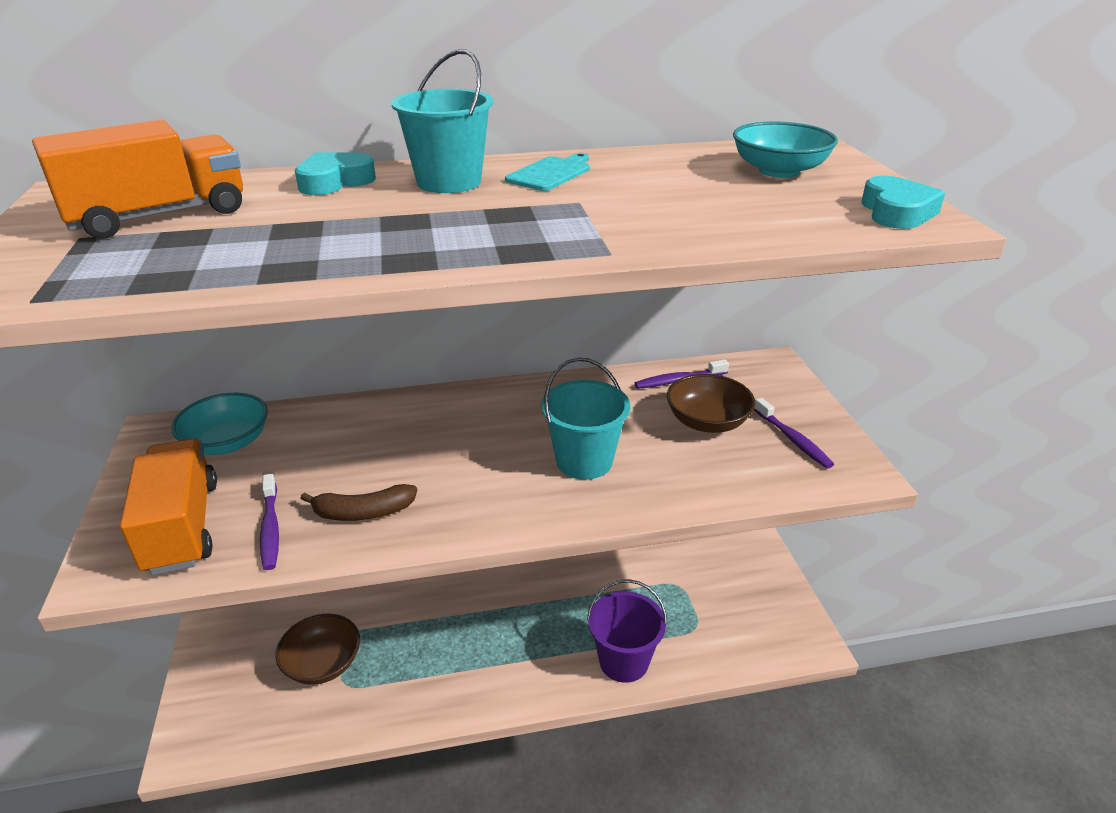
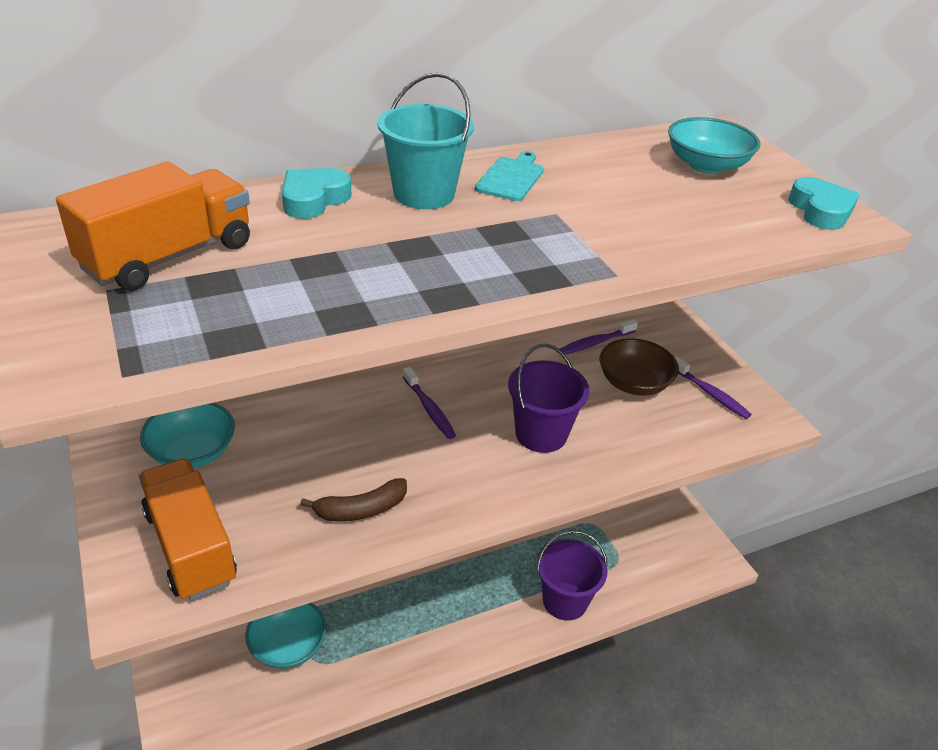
camera: 15 degrees left, 5 degrees up
purple toothbrush [260,474,279,570] -> purple toothbrush moved to [403,367,456,439]
brown bowl [275,614,360,685] -> turquoise bowl [245,603,326,669]
turquoise bucket [541,357,630,480] -> purple bucket [508,344,589,453]

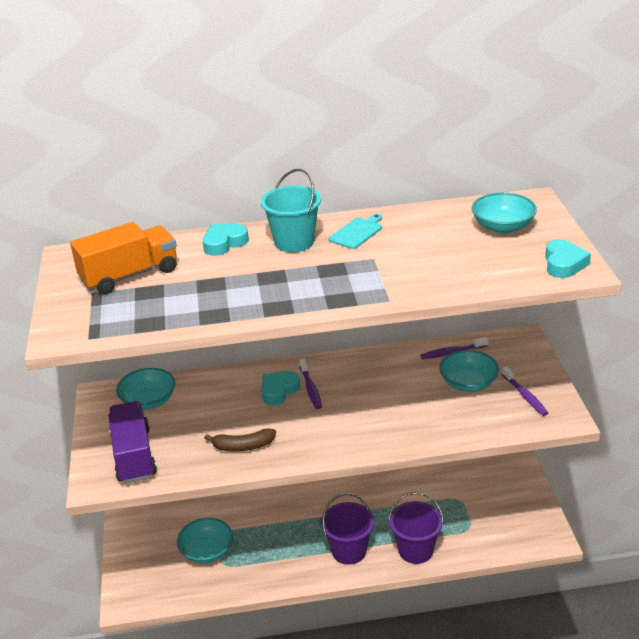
camera: 20 degrees right, 5 degrees down
orange truck [139,458,237,600] -> purple truck [108,401,157,484]
purple bucket [508,344,589,453] -> purple bucket moved to [321,493,374,565]
brown bowl [600,338,679,396] -> turquoise bowl [439,350,499,392]
none -> turquoise heart [262,371,300,405]

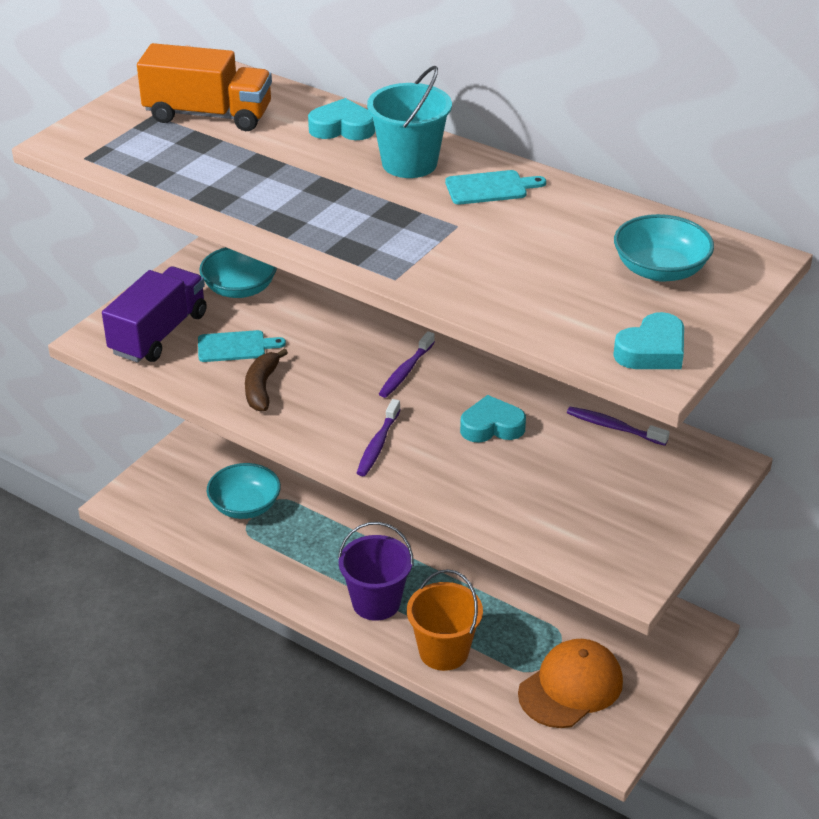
camera: 40 degrees right, 5 degrees up
brown banana [204,428,276,452] -> brown banana turned 60 degrees clockwise [245,348,288,411]
turquoise heart [262,371,300,405] -> turquoise heart moved to [460,395,526,443]
purple bucket [388,492,444,564] -> orange bucket [407,569,483,671]
turquoise bowl [439,350,499,392] -> none
purple toothbrush [502,366,548,416] -> purple toothbrush moved to [357,399,401,476]
none -> turquoise cutting board [198,330,286,362]
none -> orange cap [518,639,623,728]

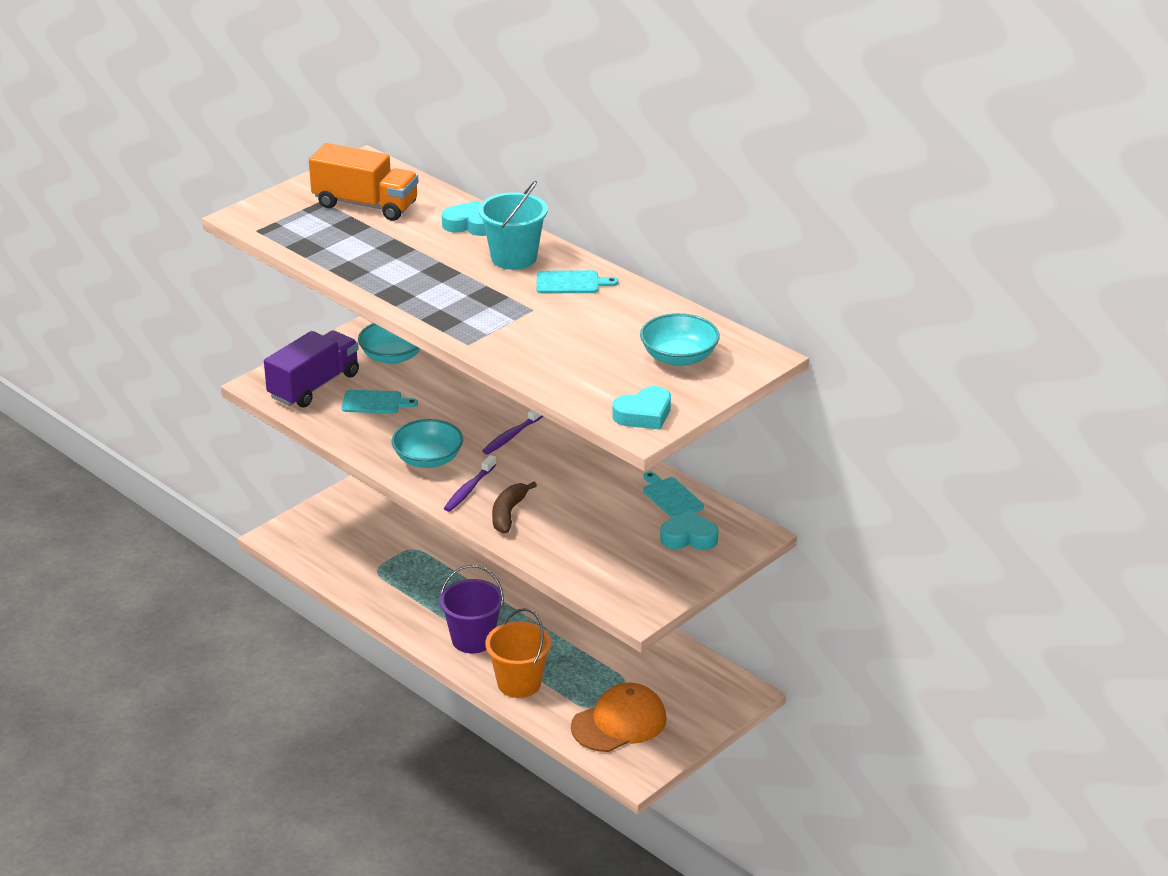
camera: 10 degrees right, 5 degrees down
turquoise bowl [207,463,281,519] -> turquoise bowl moved to [392,419,463,468]
brown banana [245,348,288,411] -> brown banana moved to [492,482,537,533]
turquoise heart [460,395,526,443] -> turquoise heart moved to [660,510,718,550]
purple toothbrush [567,407,670,446] -> turquoise cutting board [643,471,704,518]

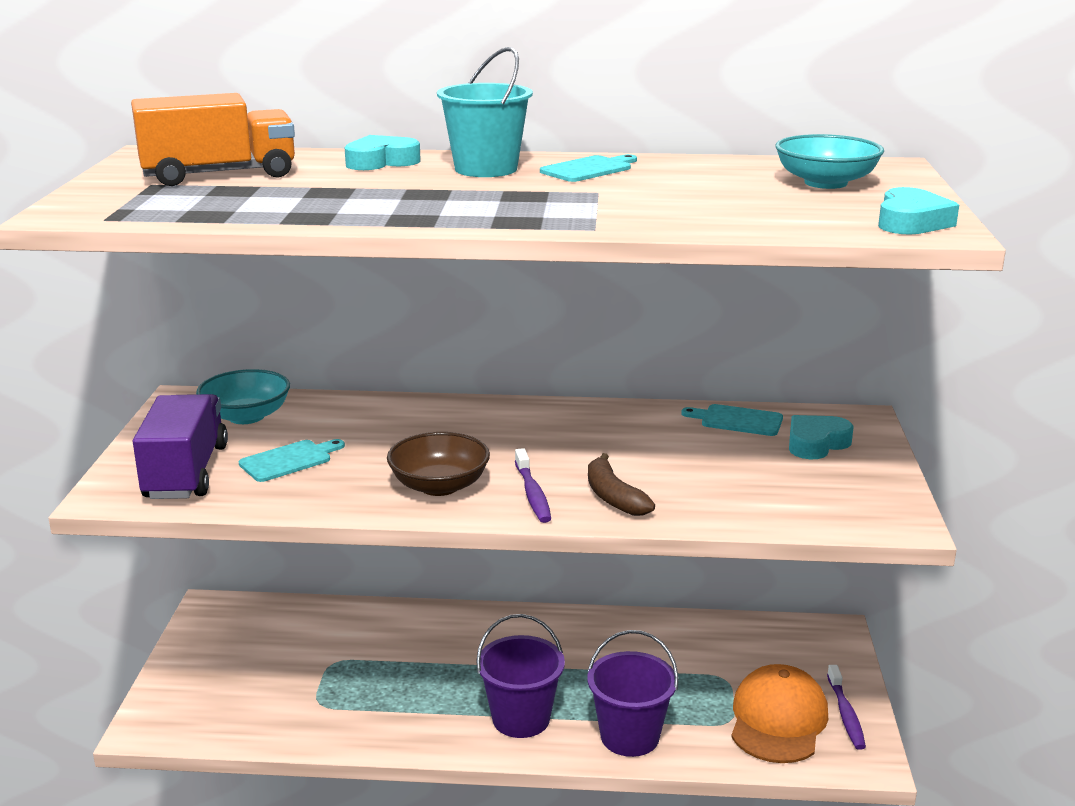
camera: 40 degrees left, 10 degrees down
turquoise bowl [392,419,463,468] -> brown bowl [387,432,490,496]
purple toothbrush [482,410,543,455] -> purple toothbrush moved to [827,665,866,750]
orange bucket [486,608,551,698] -> purple bucket [587,630,678,757]

